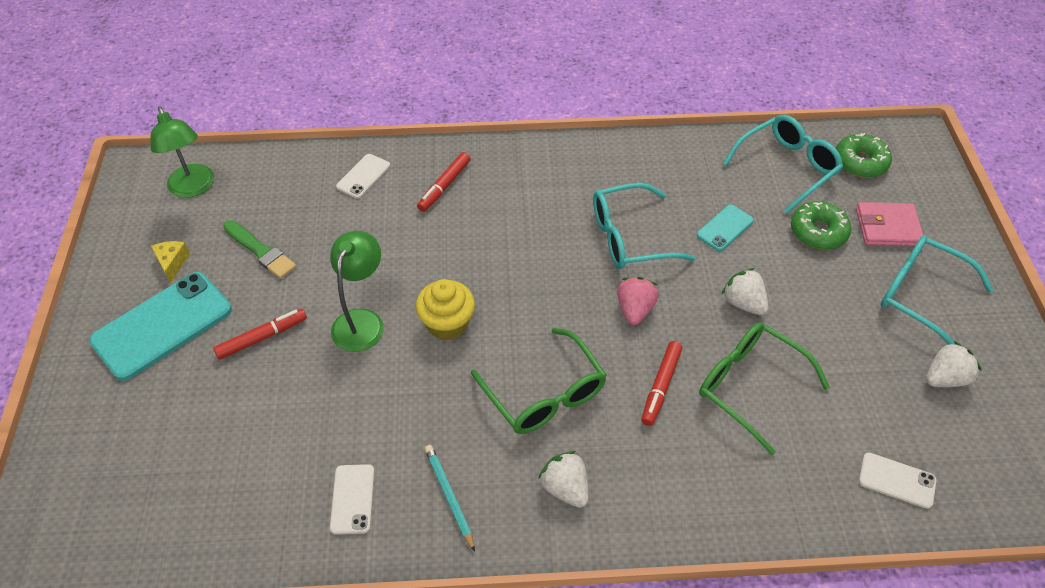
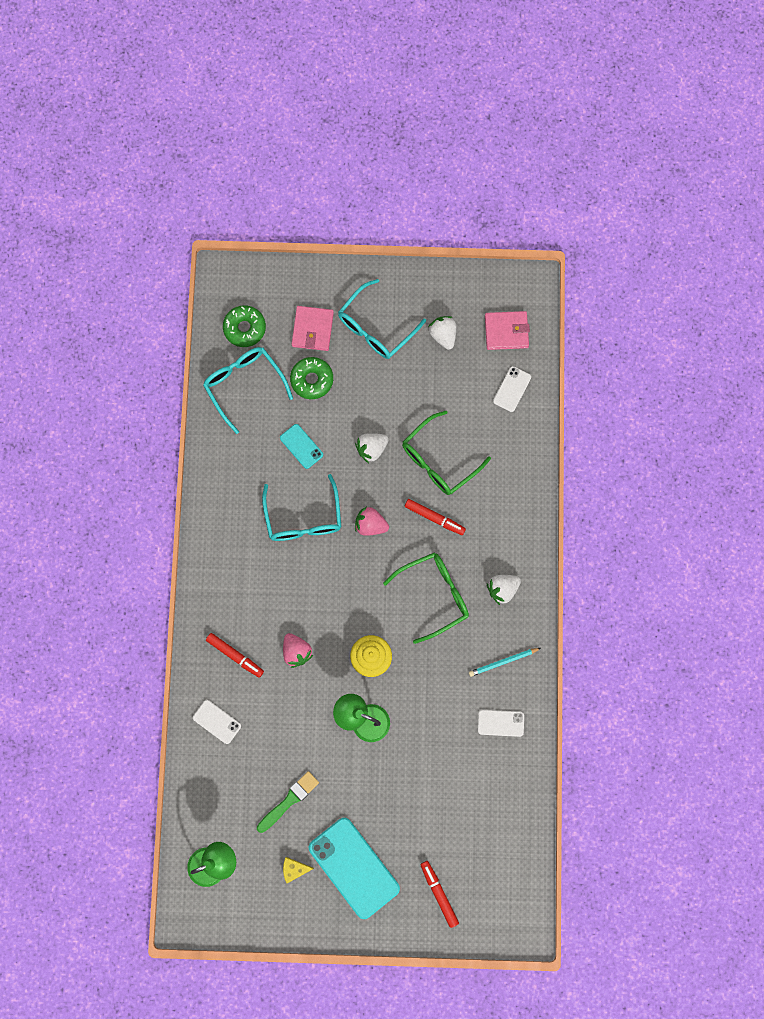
camera: 85 degrees left, 25 degrees up
red marker [213,309,307,360] -> red marker moved to [420,861,459,928]
none -> pink strawberry [283,633,313,668]
none -> pink wallet [485,311,530,350]

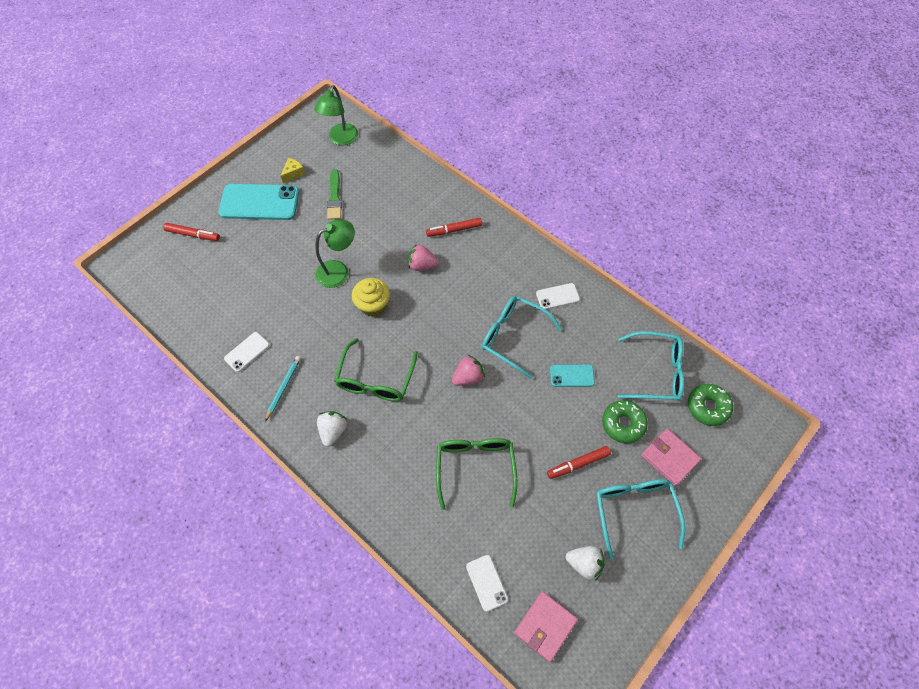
camera: 130 degrees right, 15 degrees down
white phone [193,700,241,744] -> white phone moved to [536,283,580,309]
white strawberry [355,433,389,463] -> none
red marker [405,499,466,535] -> red marker moved to [547,446,611,479]

